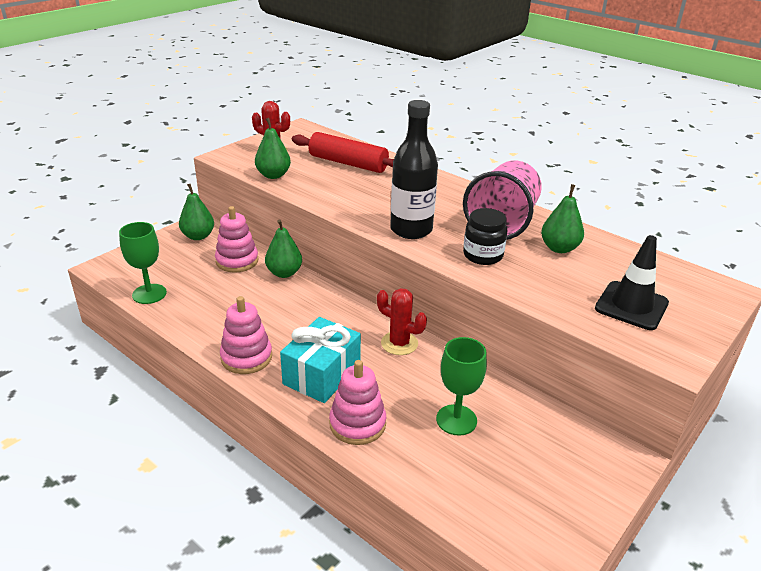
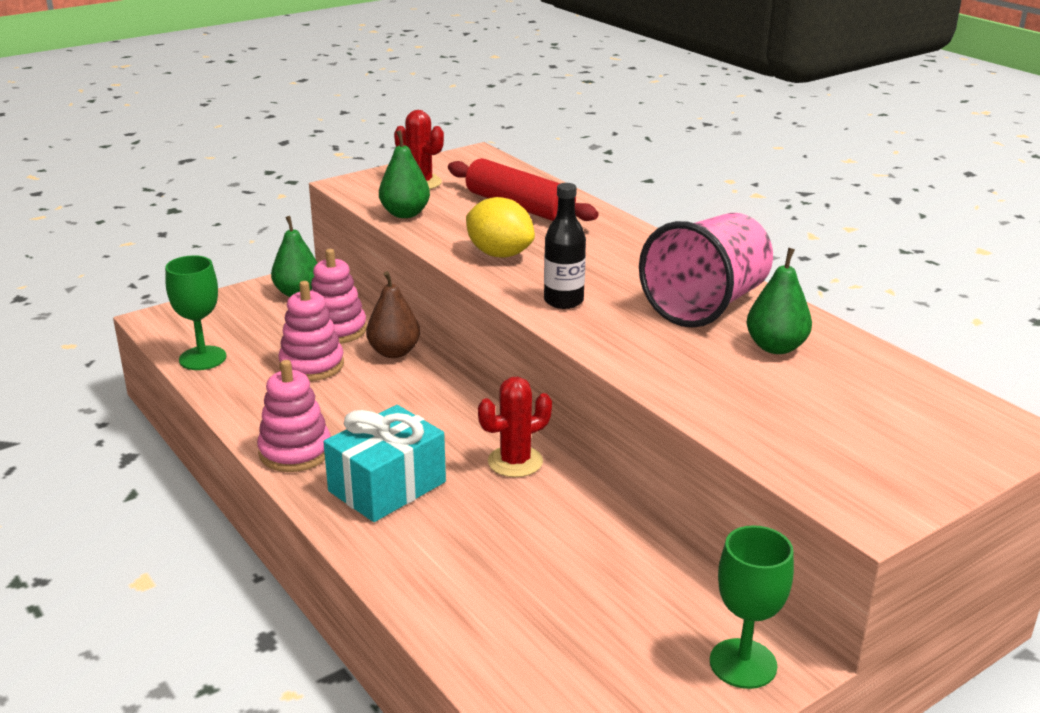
camera: 15 degrees right, 5 degrees down
green pear [265,219,302,278] -> brown pear [366,271,420,358]
pink stacking toy [329,360,386,445] -> pink stacking toy moved to [278,281,344,381]
red cactus [377,288,427,355] -> red cactus turned 75 degrees counterclockwise [478,377,552,477]
black bottle [390,100,438,239] -> black bottle [544,183,586,309], size x0.63
green goblet [436,337,487,436] -> green goblet moved to [710,525,794,689]
black jar [463,208,508,265] -> none
black traffic cone [595,235,669,330] -> none
none -> yellow lemon [466,197,535,258]

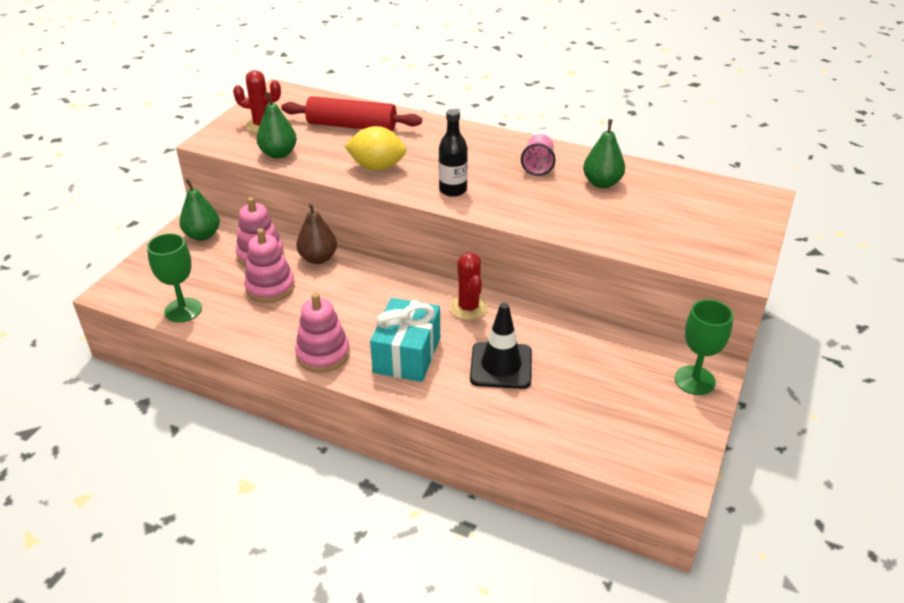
camera: 30 degrees left, 10 degrees up
red cactus [478,377,552,477] -> red cactus turned 45 degrees counterclockwise [450,252,488,320]
pink cup [639,213,773,328] -> pink cup [521,134,556,176], size x0.49
none -> black traffic cone [470,303,532,389]

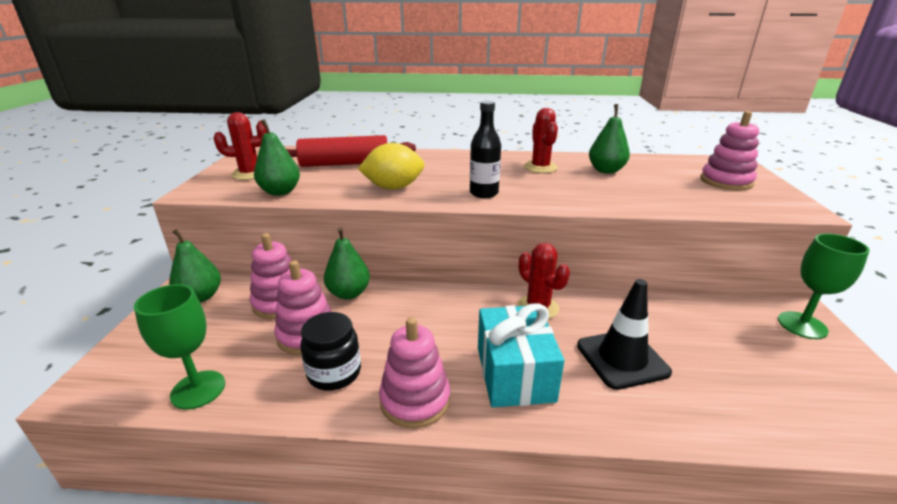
camera: 20 degrees left, 10 degrees down
brown pear [296,203,337,264] -> green pear [324,227,370,299]
pink cup [521,134,556,176] -> red cactus [524,108,558,173]
none -> black jar [300,312,361,390]
none -> pink stacking toy [700,111,759,190]

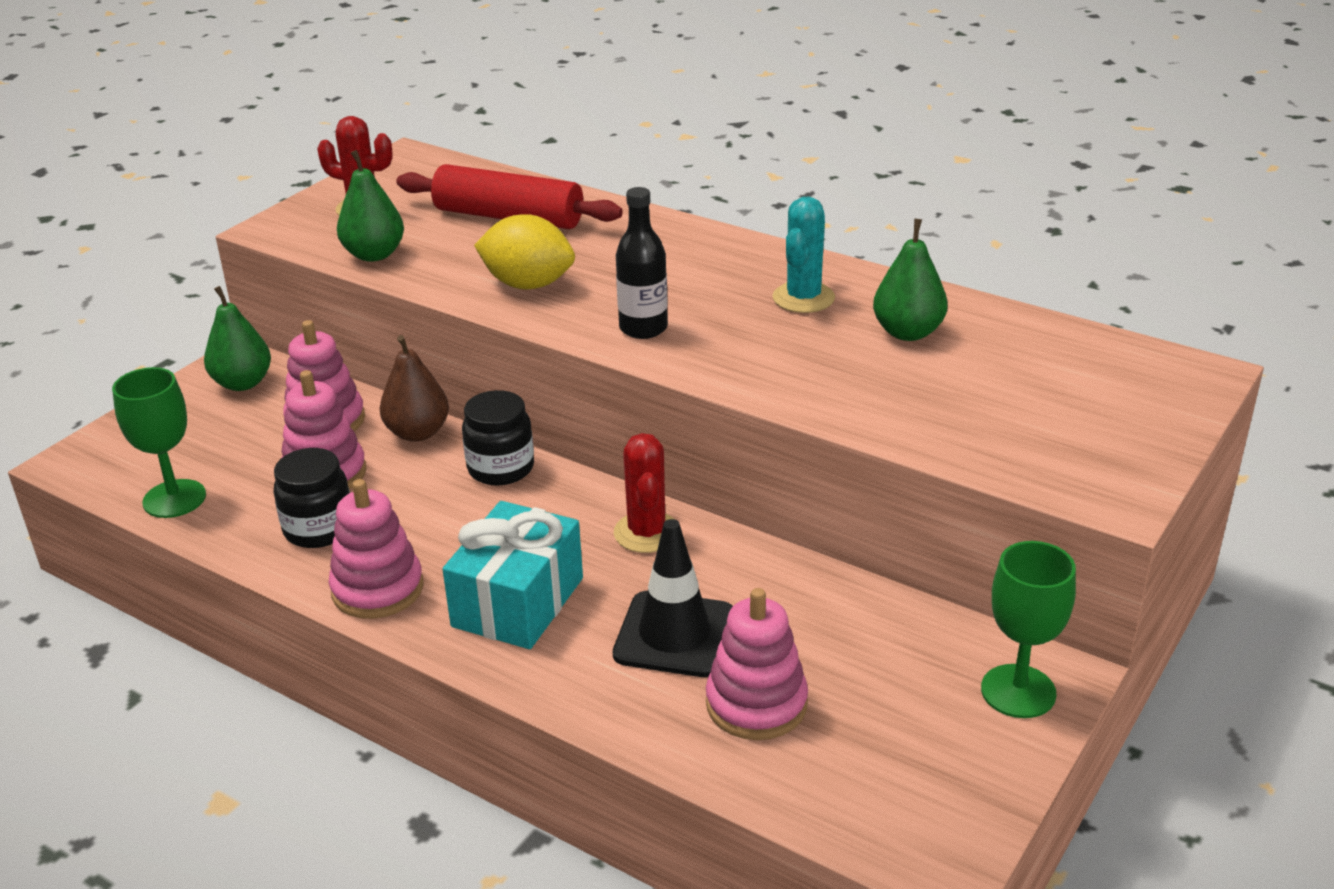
camera: 30 degrees right, 5 degrees up
green pear [324,227,370,299] -> brown pear [380,335,449,442]
red cactus [524,108,558,173] -> turquoise cactus [772,196,835,313]
pink stacking toy [700,111,759,190] -> pink stacking toy moved to [706,588,808,740]
none -> black jar [462,390,534,485]

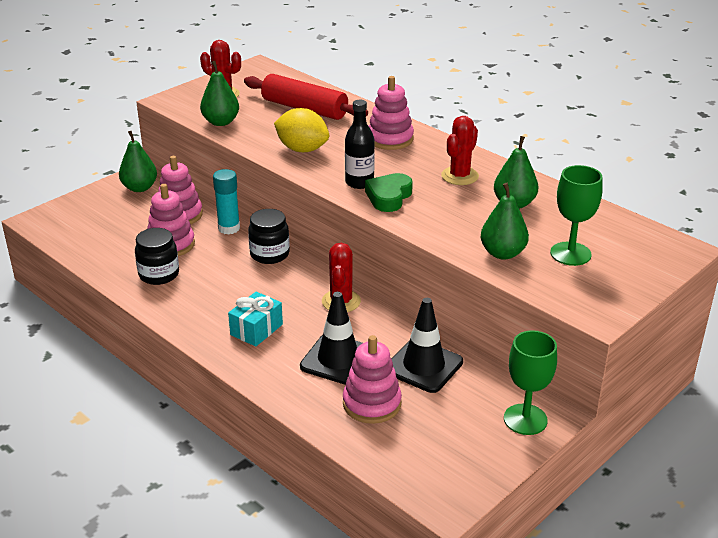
camera: 10 degrees right, 0 degrees up
green goblet [112,367,206,518] -> green goblet moved to [550,165,603,266]
pink stacking toy [329,479,424,619] -> pink stacking toy moved to [369,76,414,150]
brown pear [380,335,449,442] -> turquoise glue stick [213,169,240,235]
turquoise gift [442,501,583,649] -> turquoise gift [228,292,283,347], size x0.65
turquoise cactus [772,196,835,313] -> red cactus [441,116,479,185]
none -> green heart [365,173,413,212]
none -> black traffic cone [392,298,463,393]
none -> green pear [481,183,529,260]

